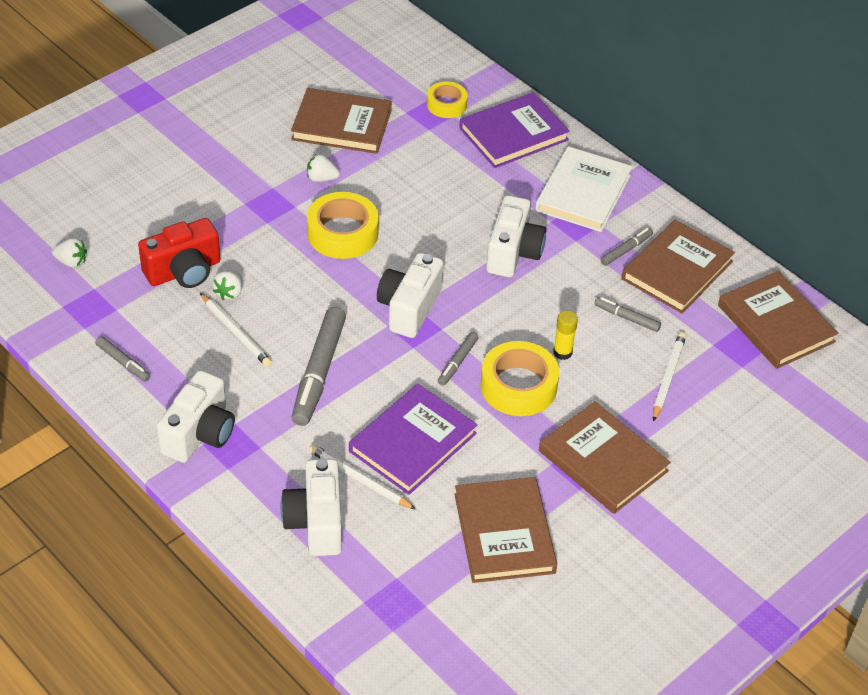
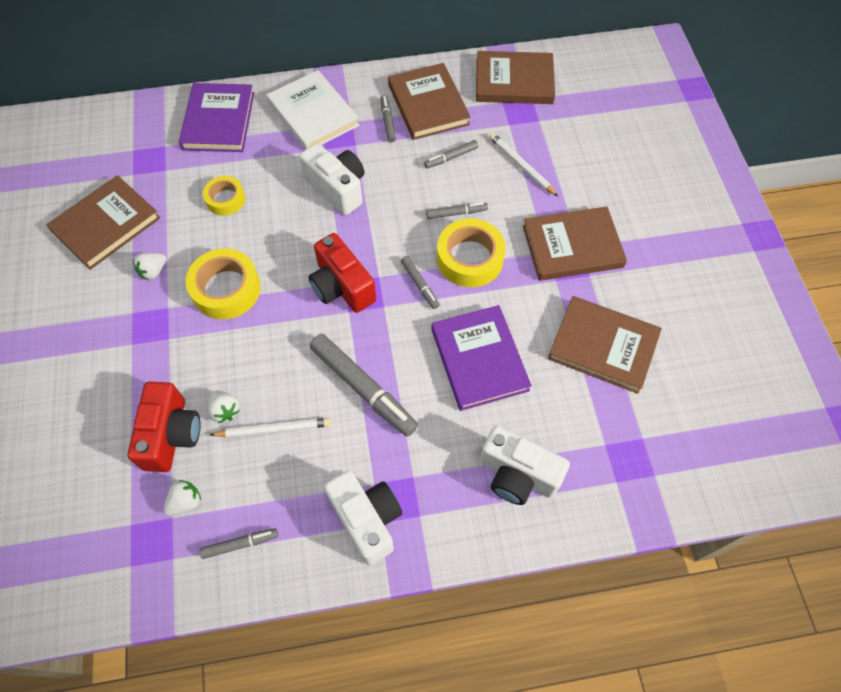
camera: 55 degrees left, 15 degrees up
white strawberry [52,238,87,268] -> white strawberry moved to [164,480,201,516]
white pencil [309,445,416,510] -> none
white camera [377,253,443,338] -> red camera [308,233,376,313]
yellow tape [427,82,468,118] -> yellow tape moved to [203,176,245,216]
yellow glue stick [553,310,578,360] -> grey marker [426,202,488,219]

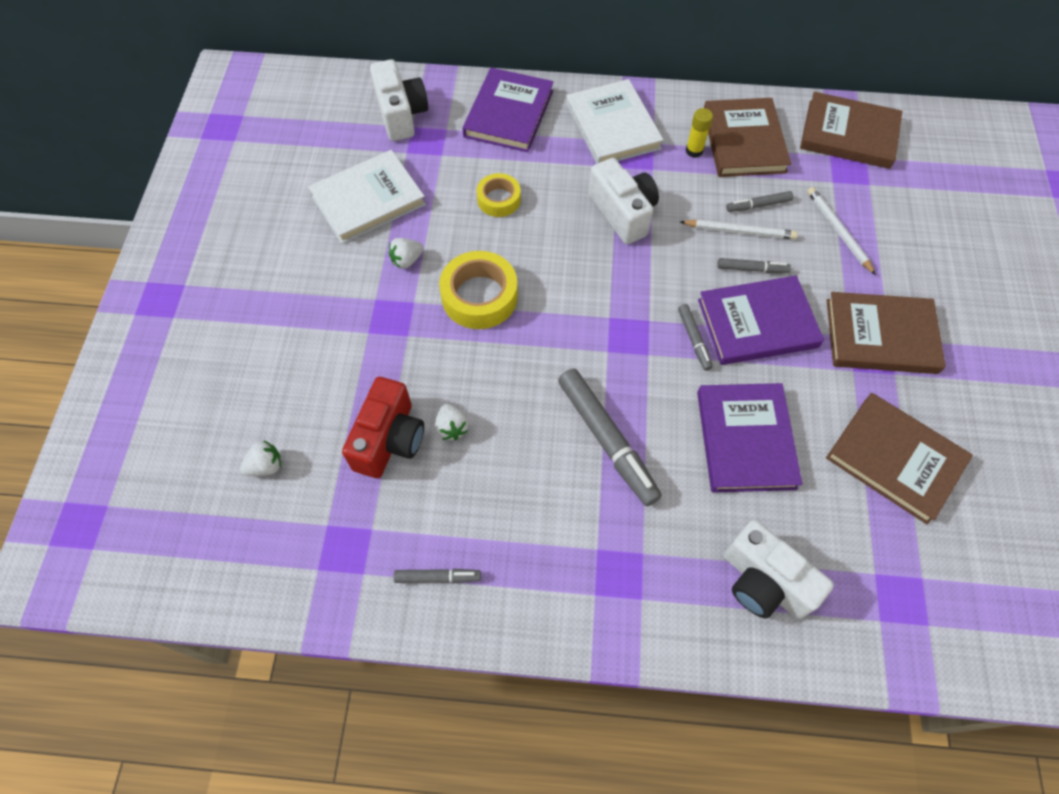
camera: 15 degrees right, 0 degrees up
brown book [46,175,160,270] -> white book [308,150,426,244]
white strawberry [164,480,201,516] -> white strawberry moved to [240,440,281,476]
white pencil [210,418,331,438] -> white pencil moved to [680,219,798,239]
red camera [308,233,376,313] -> none
white camera [324,470,403,565] -> white camera moved to [370,59,428,141]
grey marker [381,95,396,142] -> yellow glue stick [686,108,713,158]
yellow tape [437,218,506,287] -> purple book [698,276,824,365]

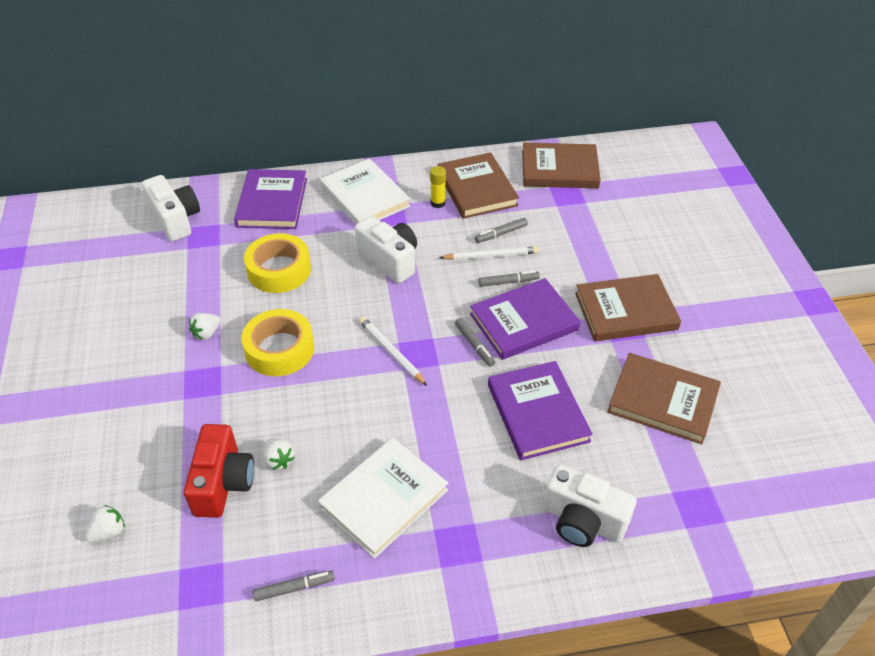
camera: 15 degrees left, 15 degrees down
white book [308,150,426,244] -> white book moved to [318,437,448,559]
yellow tape [477,173,521,217] -> yellow tape [244,233,311,293], size x1.63
grey marker [558,369,662,506] -> none
white pencil [807,187,876,275] -> white pencil moved to [359,317,427,386]

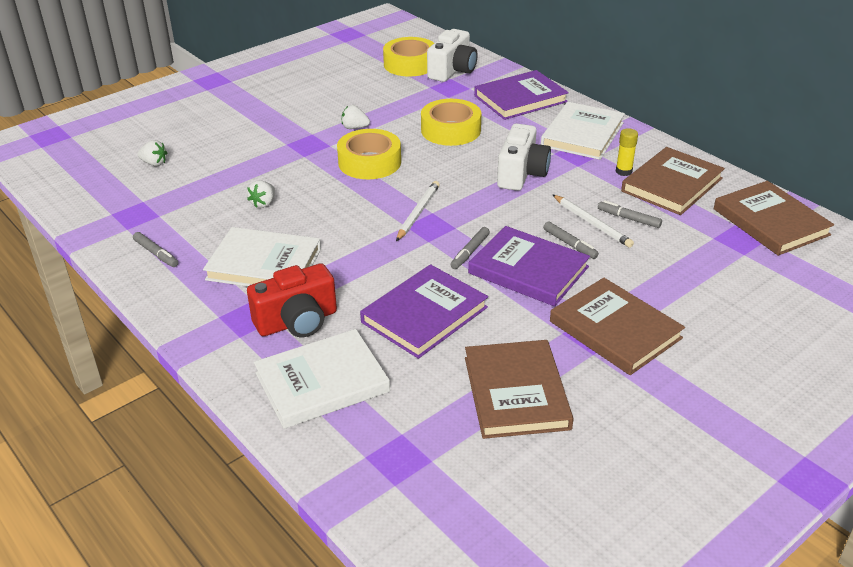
camera: 60 degrees right, 10 degrees down
red camera [184,424,254,518] -> red camera moved to [247,263,337,337]
white camera [543,464,637,547] -> white book [254,329,390,429]
none -> yellow tape [383,37,434,77]

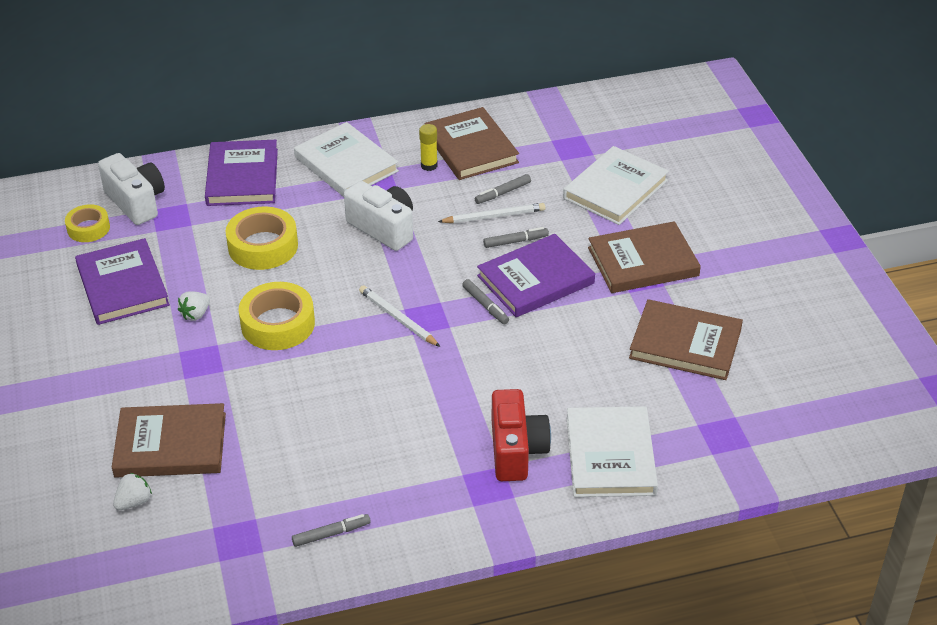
camera: 65 degrees left, 5 degrees up
white book [203,227,321,286] -> white book moved to [563,146,669,225]
white strawberry [247,180,275,208] -> none
purple book [360,264,488,359] -> purple book moved to [75,238,170,325]
yellow tape [383,37,434,77] -> yellow tape [65,204,110,242], size x0.61
brown book [714,181,834,256] -> brown book moved to [112,403,226,477]

